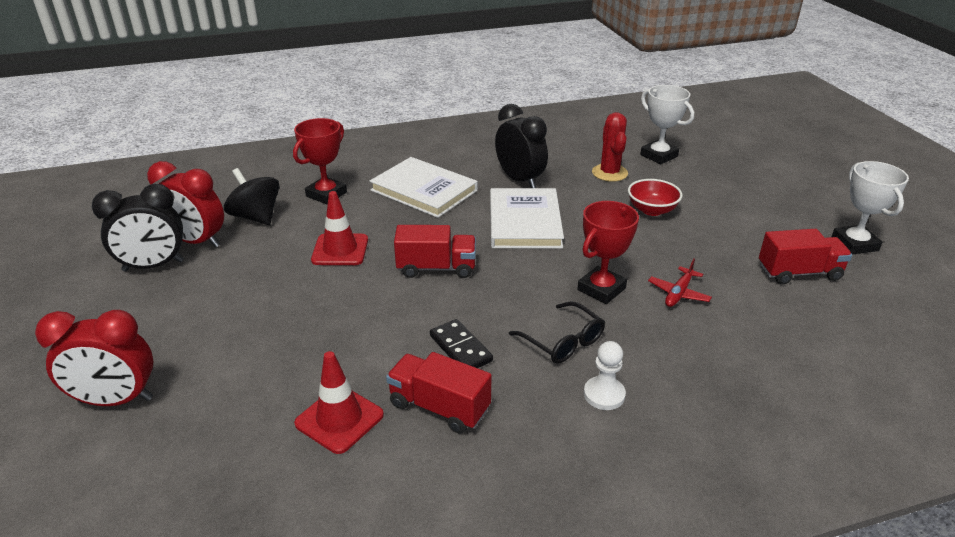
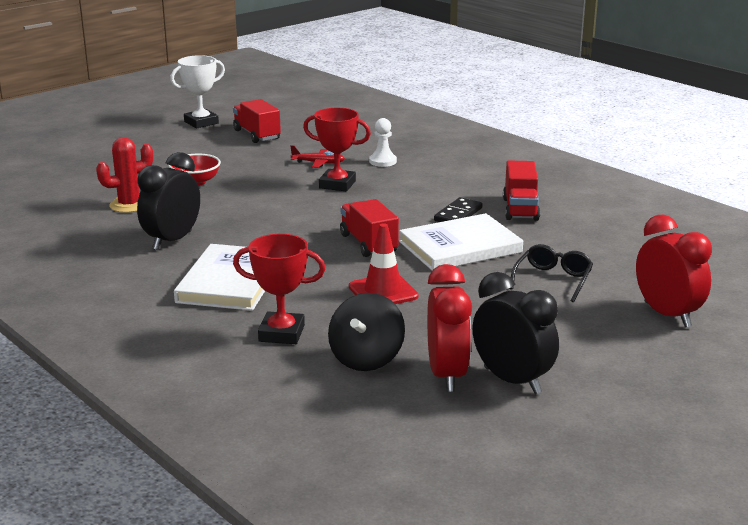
camera: 115 degrees left, 10 degrees down
red traffic cone [294,351,384,454] -> none
white book [490,188,564,248] -> white book moved to [399,213,523,270]
black glasses [509,301,605,364] -> black glasses moved to [509,244,593,302]
white pawn [584,341,626,410] -> white pawn moved to [369,118,397,167]
white trophy [640,85,694,164] -> none

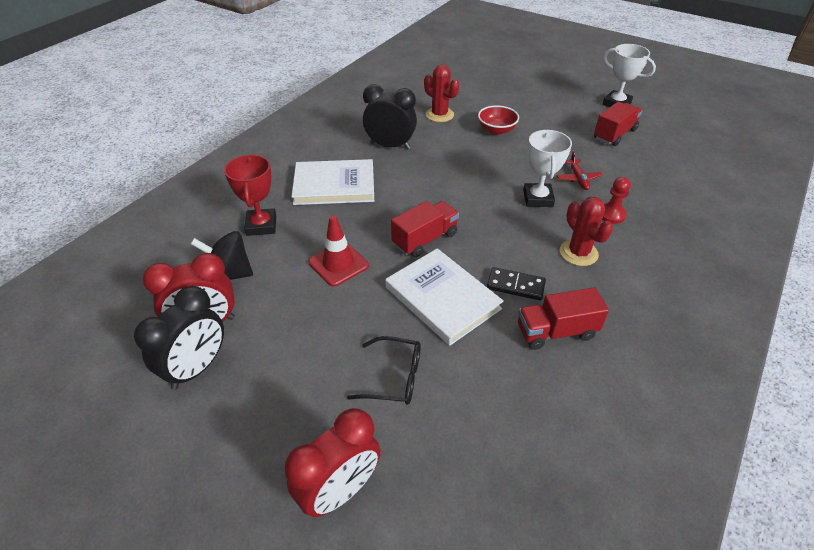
camera: 75 degrees right, 20 degrees up
red trophy [303,108,371,191] -> white trophy [523,130,572,207]
white pawn [369,118,397,167] -> red pawn [602,177,631,224]
none -> red cactus [560,197,613,266]

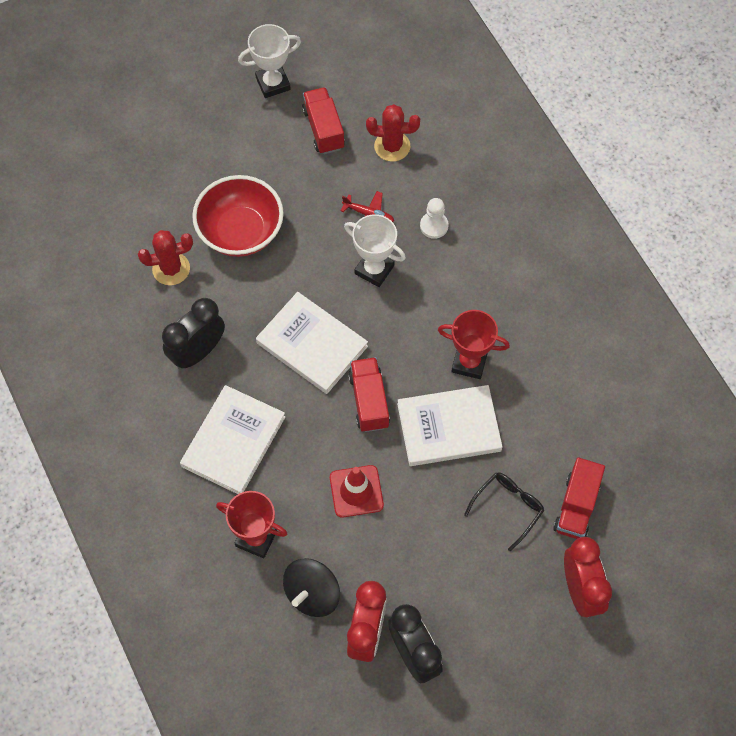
camera: 60 degrees left, 20 degrees up
red bowl [478,105,519,135] -> red bowl [192,175,284,257], size x1.75
black domino [487,267,546,301] -> red trophy [438,310,510,379]
red truck [518,287,609,350] -> red truck moved to [553,458,605,539]
red cactus [560,197,613,266] -> red cactus moved to [366,104,420,162]
red pawn [602,177,631,224] -> white pawn [420,198,449,239]
none -> white book [256,292,368,394]

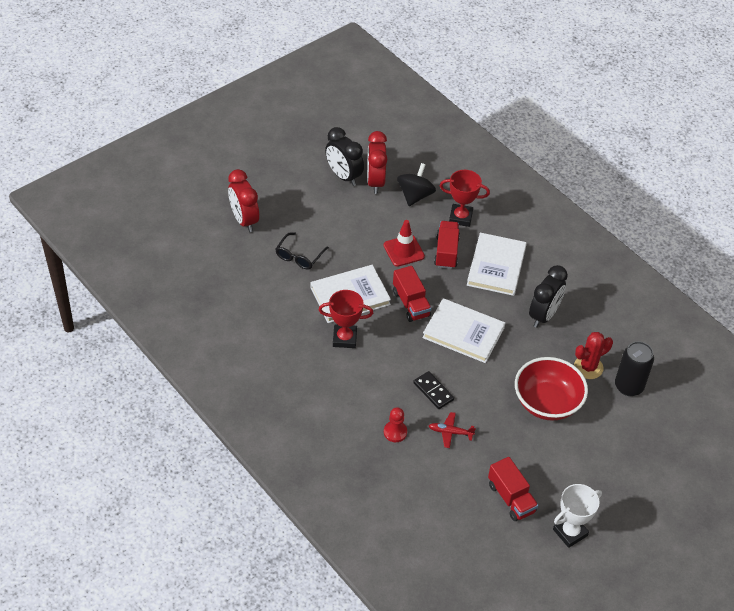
camera: 165 degrees right, 15 degrees down
white trophy [344,214,406,287] -> black domino [413,371,454,409]
red cactus [366,104,420,162] -> none
white pawn [420,198,449,239] -> red pawn [384,407,407,442]
red truck [553,458,605,539] -> red truck moved to [434,221,460,269]
none -> black can [615,341,654,396]

